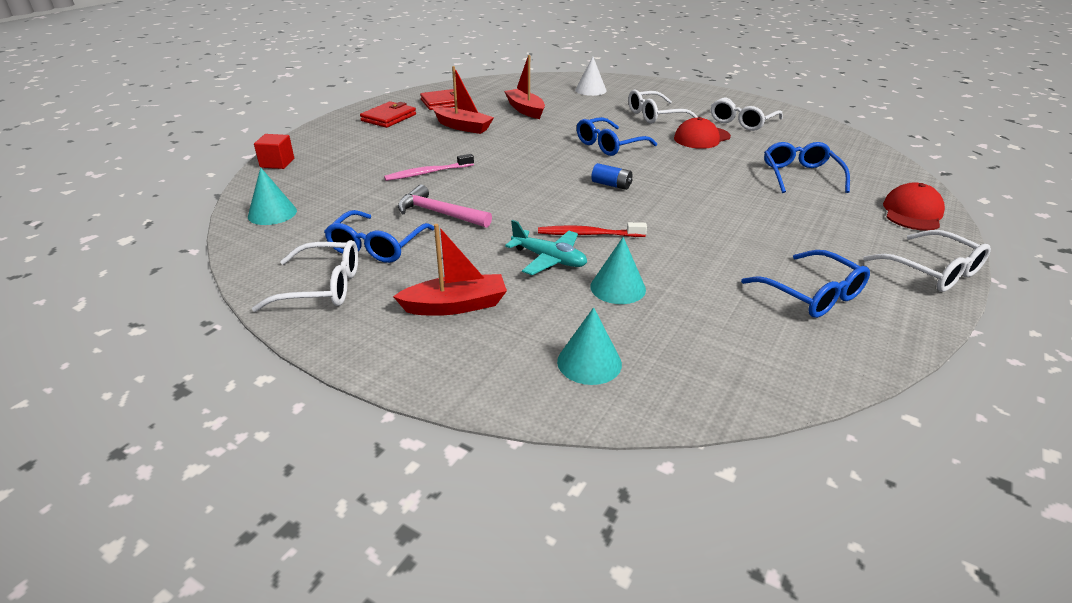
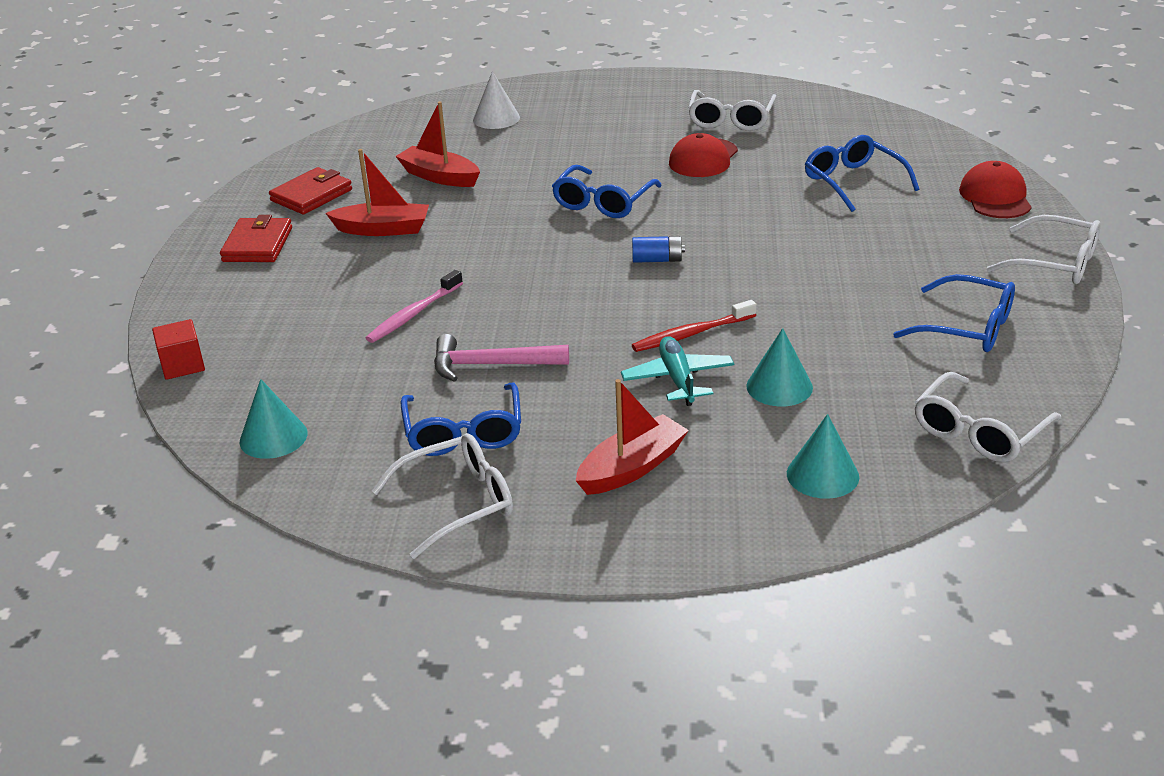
camera: 25 degrees left, 0 degrees up
turquoise plane [505,220,587,275] -> turquoise plane turned 105 degrees counterclockwise [621,336,734,406]
white glasses [628,89,698,124] -> white glasses moved to [915,372,1061,462]

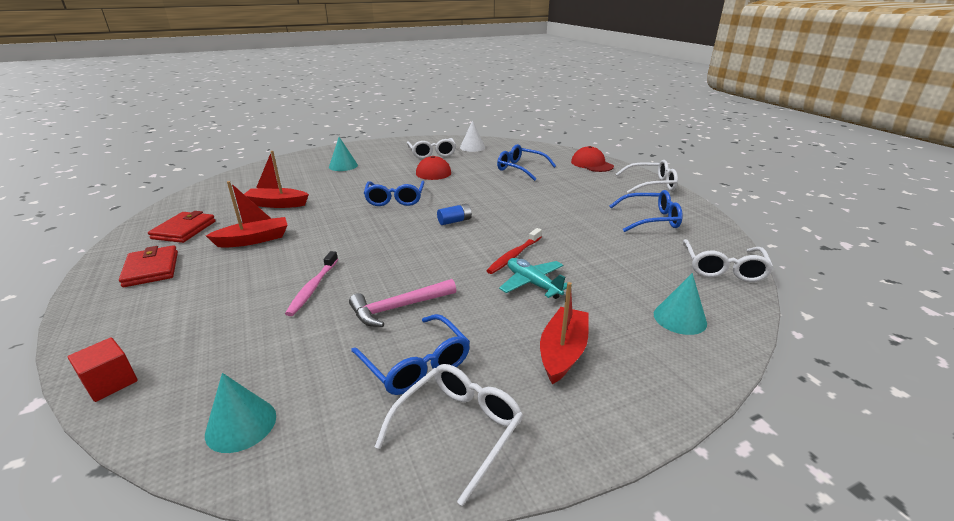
camera: 30 degrees left, 5 degrees down
white cone [473,71,520,129] -> white cone moved to [460,120,485,152]
turquoise cone [746,328,813,407] -> turquoise cone moved to [329,137,358,171]

